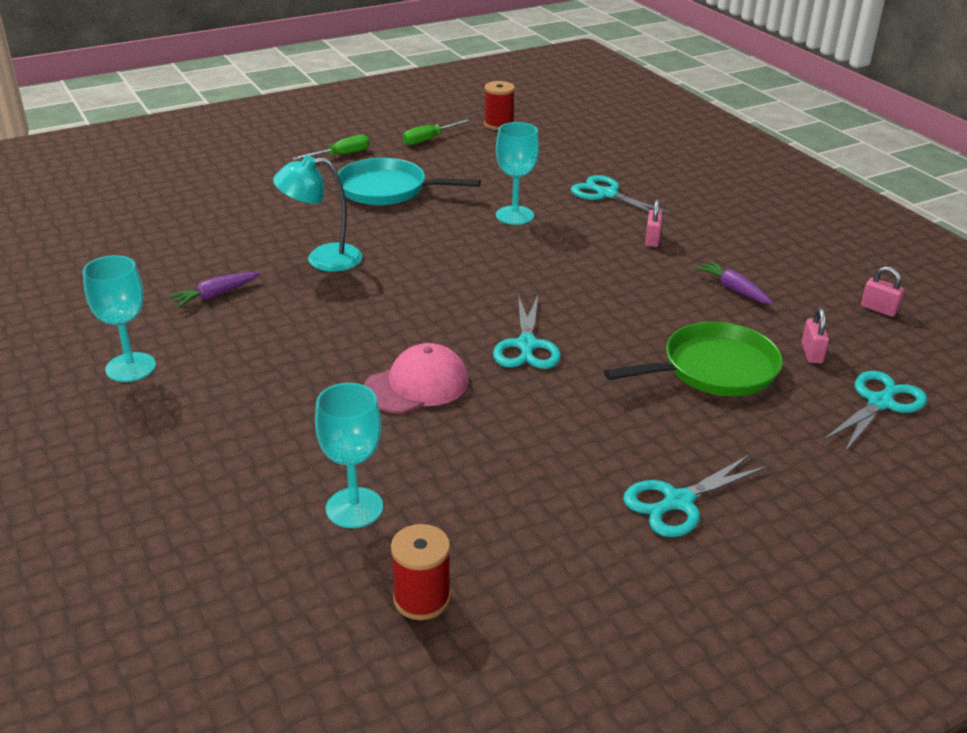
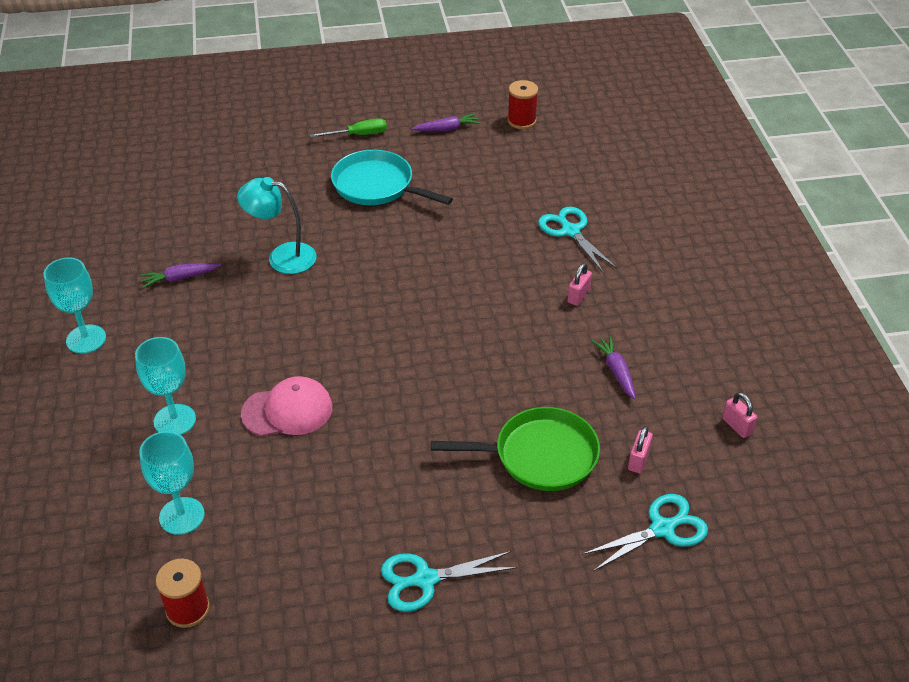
camera: 20 degrees right, 10 degrees up
green screwdriver [403,119,470,145] -> purple carrot [411,113,481,131]
turquoise scissors [493,295,561,369] -> none
turquoise goblet [496,122,539,225] -> turquoise goblet moved to [135,337,196,435]

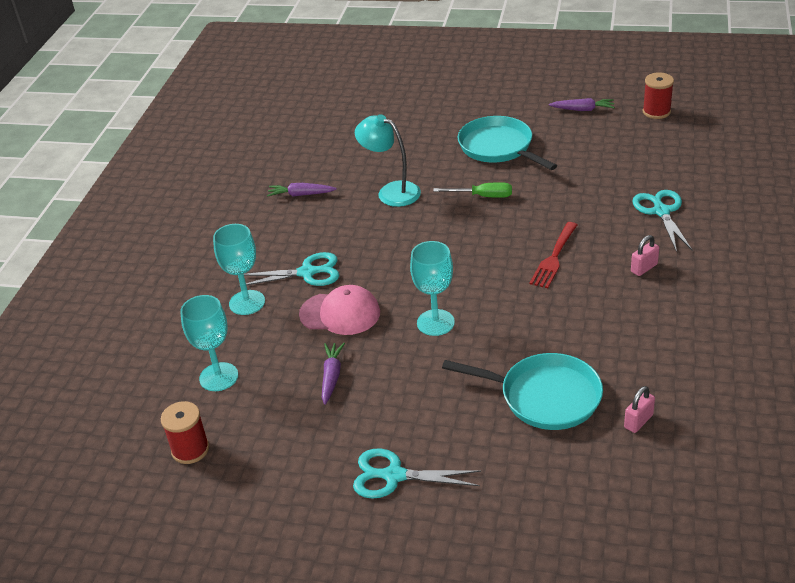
camera: 25 degrees right, 5 degrees down
turquoise goblet [44,257,106,353] -> turquoise goblet moved to [410,241,455,336]
green screwdriver [310,118,387,138] -> green screwdriver moved to [433,182,512,198]
green pan [431,407,600,491] -> turquoise pan [442,353,603,430]
turquoise scissors [582,494,708,571] -> turquoise scissors moved to [238,252,340,287]
purple carrot [592,336,636,399] -> purple carrot moved to [322,343,345,405]
pink padlock [722,392,757,438] -> none
none -> red fork [529,222,577,288]

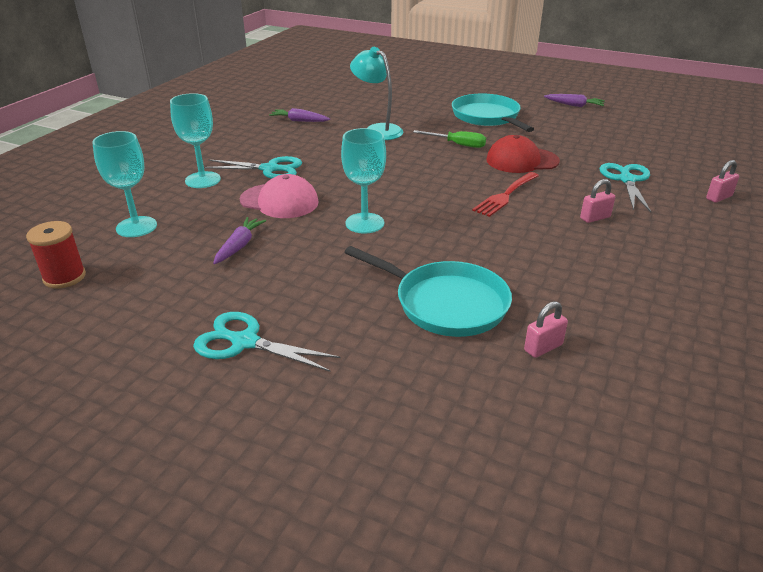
camera: 10 degrees right, 5 degrees down
red spool [643,72,674,119] -> none
none -> red cap [486,135,560,173]
none -> pink padlock [706,160,739,203]

